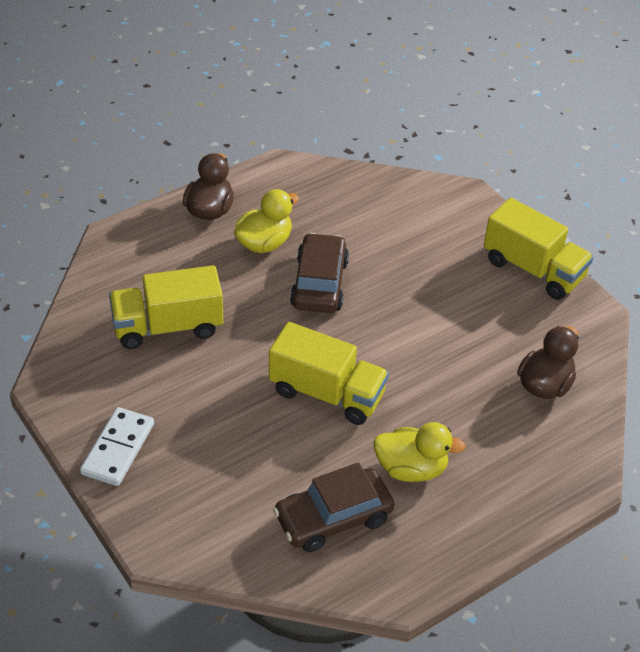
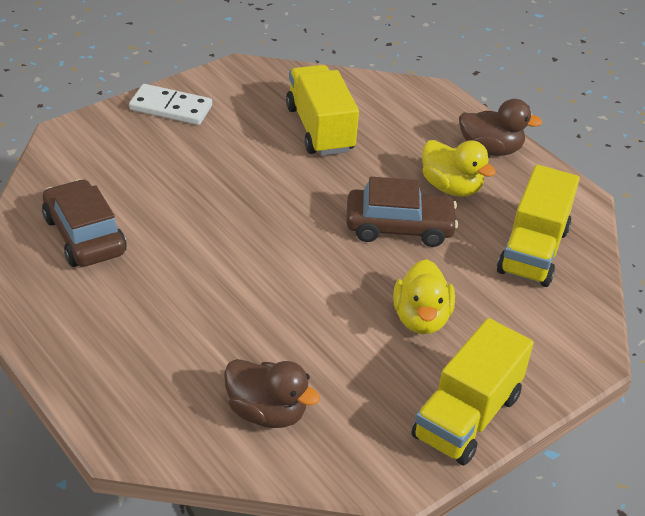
camera: 85 degrees right, 5 degrees down
yellow truck [269,322,389,425] -> yellow truck moved to [497,165,580,287]
yellow duck [373,422,466,482] -> yellow duck moved to [393,259,455,334]

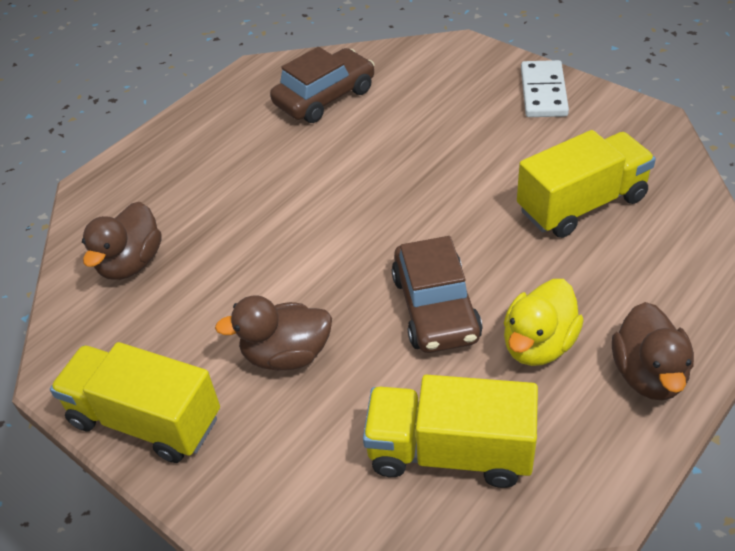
camera: 85 degrees right, 5 degrees up
yellow duck [393,259,455,334] -> brown duck [215,295,332,370]

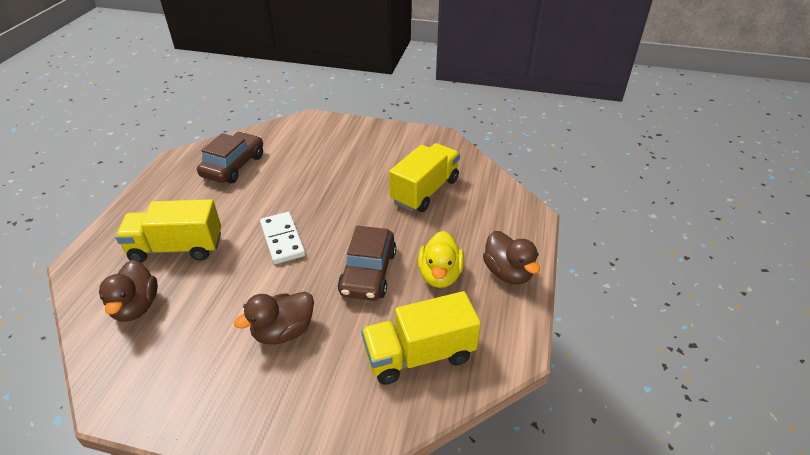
camera: 30 degrees left, 5 degrees down
yellow truck [50,342,220,463] -> yellow truck moved to [115,199,221,263]
brown car [392,236,482,353] -> brown car turned 45 degrees clockwise [338,226,396,301]
white domino [521,60,569,117] -> white domino moved to [260,212,306,264]

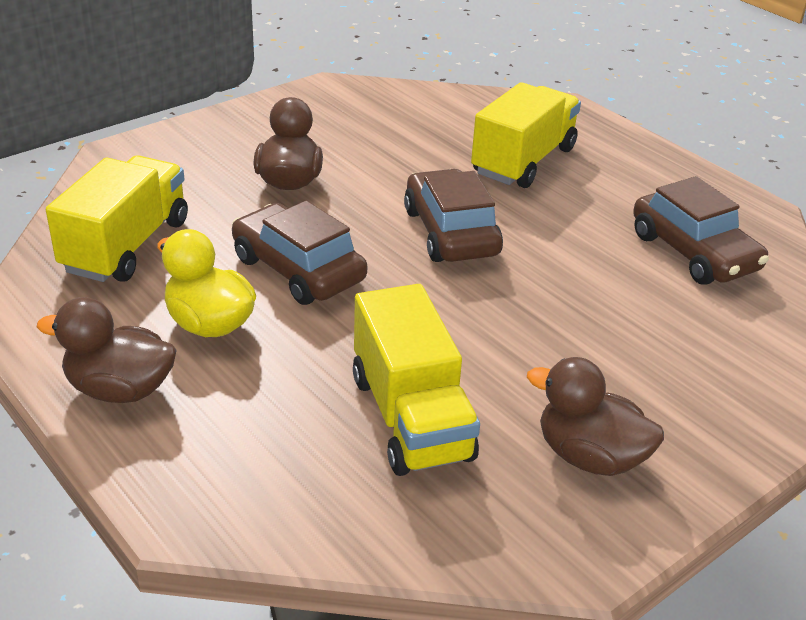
camera: 125 degrees right, 5 degrees down
brown duck [99,260,158,322] -> brown duck moved to [527,357,664,476]
white domino [260,212,306,264] -> brown car [404,169,503,262]

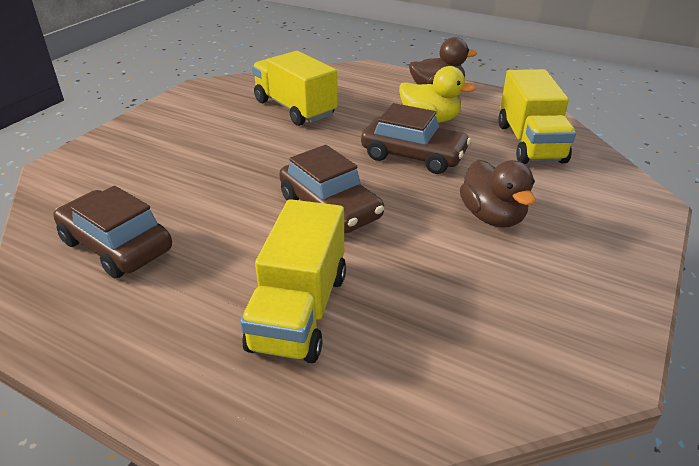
camera: 160 degrees right, 0 degrees up
brown duck [527,357,664,476] -> none

